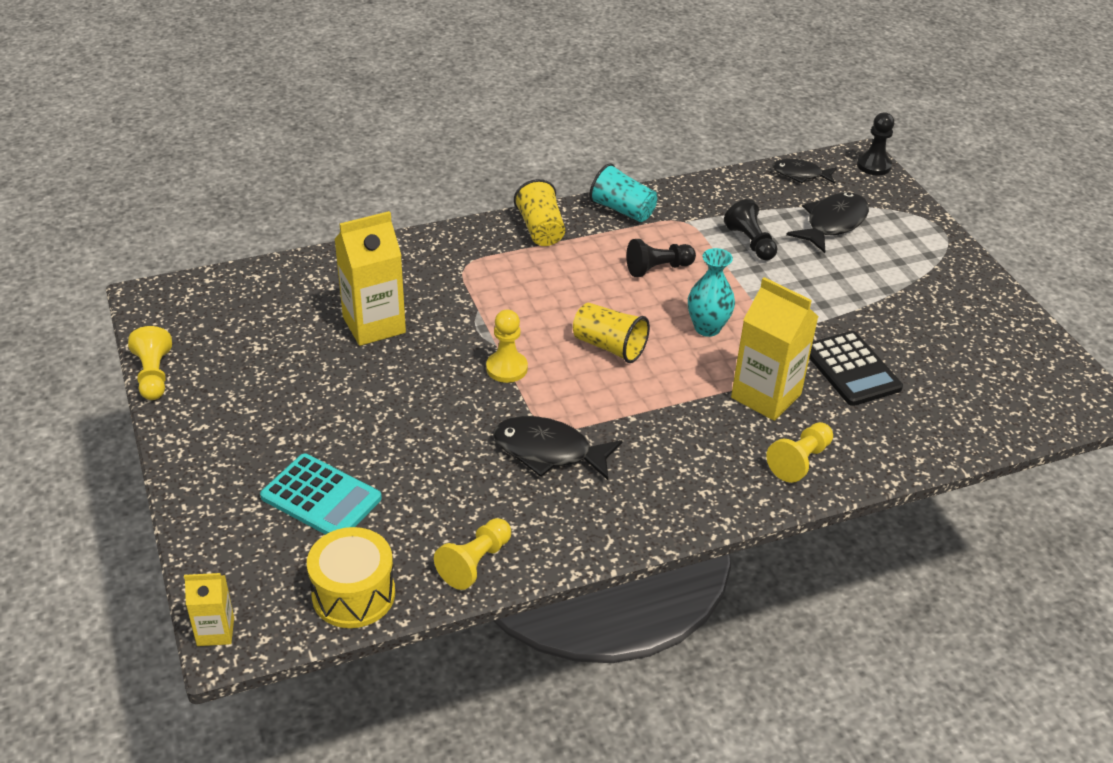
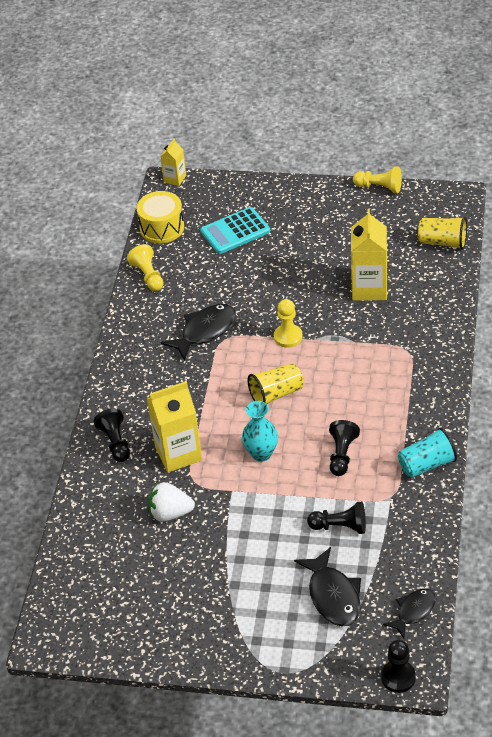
camera: 125 degrees right, 5 degrees up
yellow cup [514,179,565,246] -> yellow cup moved to [418,217,467,250]
yellow pawn [766,422,833,483] -> black pawn [93,408,130,462]
black calculator [809,331,903,406] -> white strawberry [148,482,195,522]

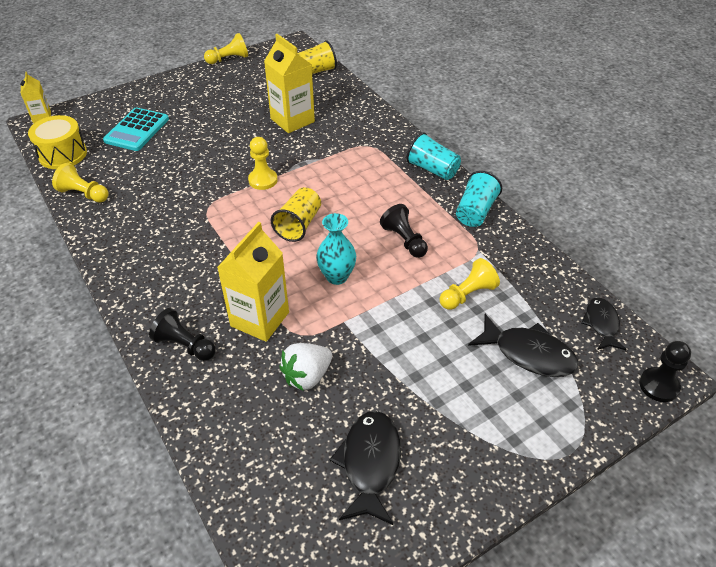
camera: 45 degrees left, 0 degrees up
black fish [161,304,236,361] -> black fish moved to [330,411,401,525]
black pawn [307,502,366,534] -> yellow pawn [440,258,500,310]
none -> turquoise cup [406,132,461,180]

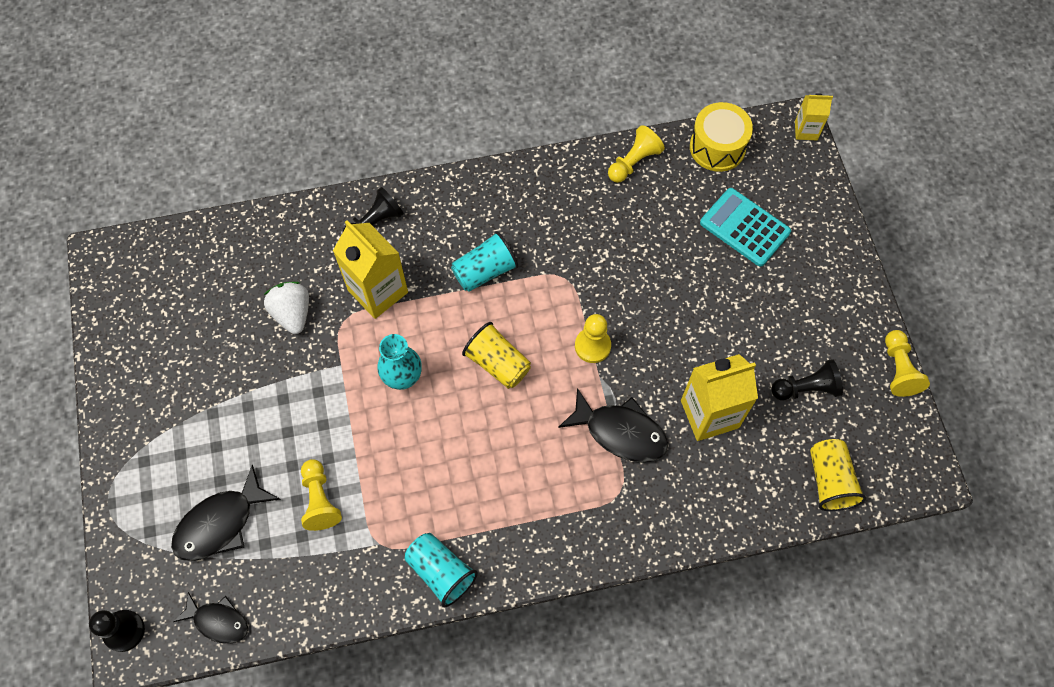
camera: 110 degrees right, 20 degrees up
black fish [330,411,401,525] -> black fish moved to [558,388,668,462]
black pawn [380,204,428,258] -> black pawn moved to [771,359,843,401]
turquoise cup [406,132,461,180] -> turquoise cup moved to [451,231,518,292]

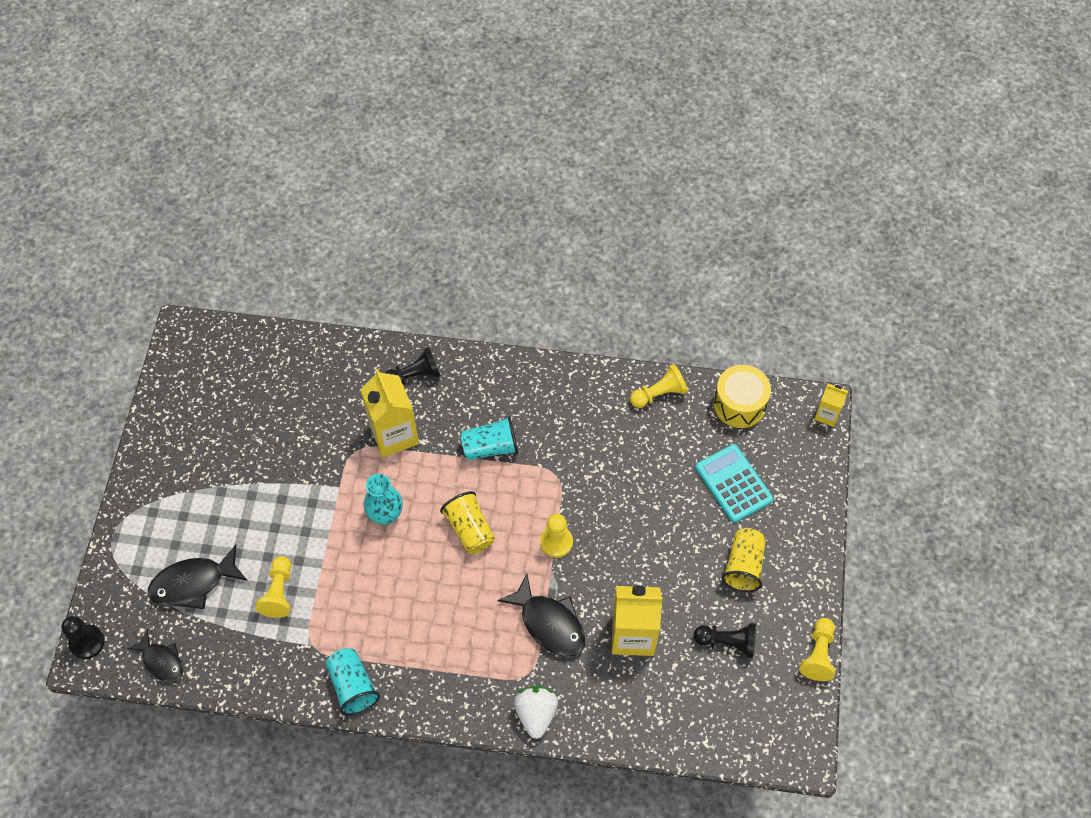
camera: 20 degrees right, 5 degrees down
white strawberry [264,282,309,334] -> white strawberry moved to [514,685,558,739]
yellow cup [810,439,866,511] -> yellow cup moved to [722,528,766,592]

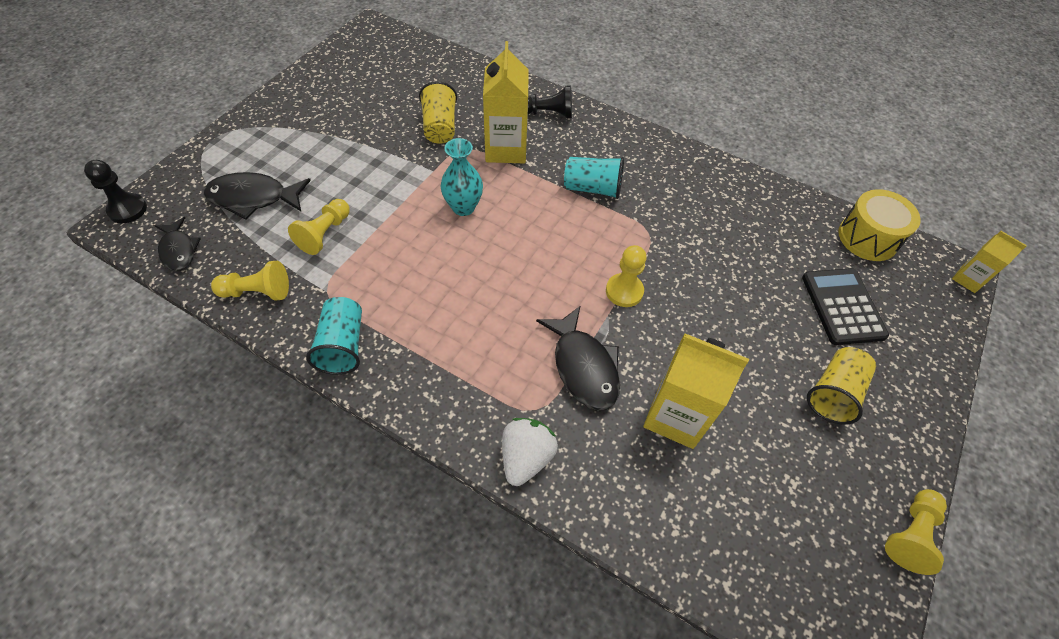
camera: 20 degrees right, 5 degrees down
yellow cup [440,491,495,554] -> yellow cup moved to [419,81,457,144]
yellow pawn [630,364,688,408] -> yellow pawn moved to [211,261,289,301]
black pawn [694,623,756,658] -> none
turquoise calculator [695,444,773,523] -> black calculator [802,268,889,345]

